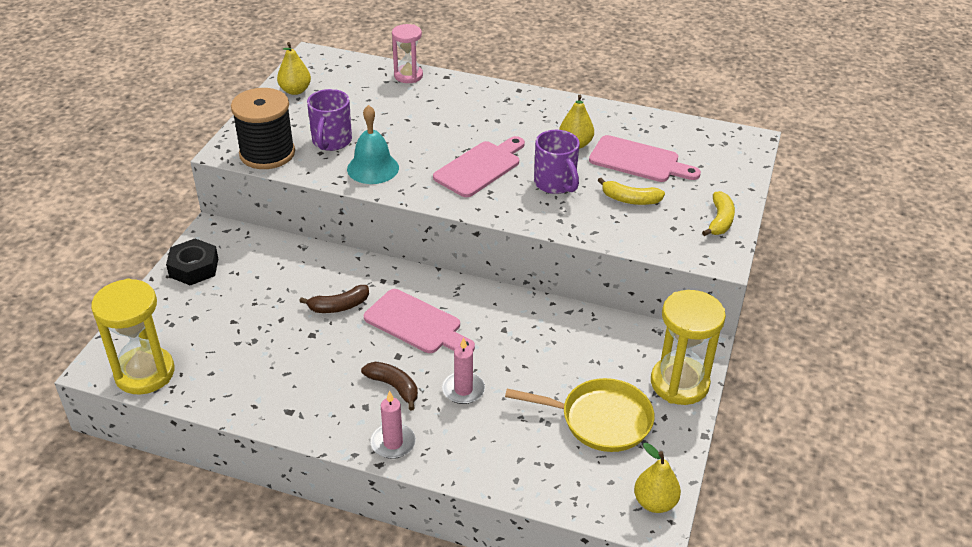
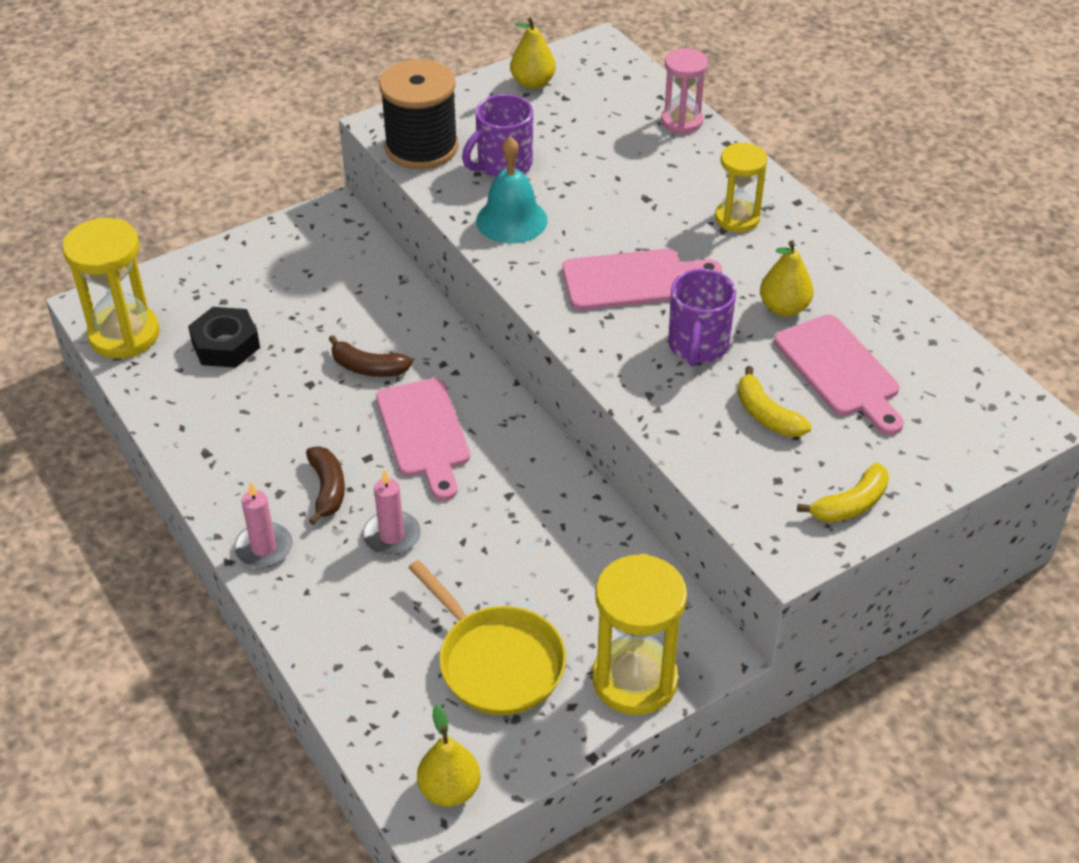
camera: 40 degrees right, 5 degrees up
black nut [166,239,218,285] -> black nut moved to [188,307,260,368]
none -> yellow hourglass [715,143,767,232]

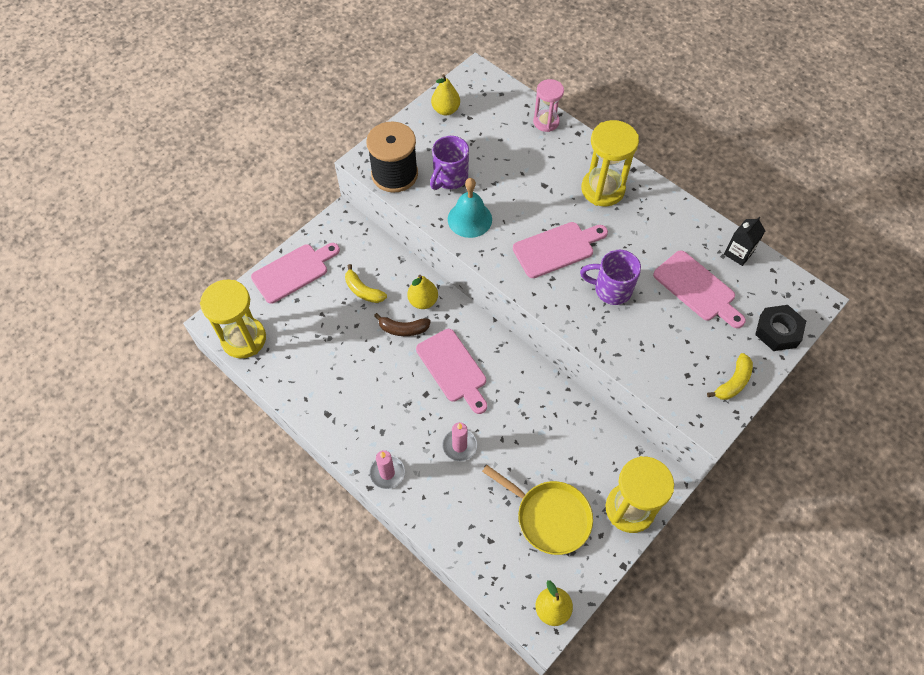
camera: 15 degrees left, 15 degrees up
black nut [188,307,260,368] -> black nut moved to [755,305,806,351]
brown banana [306,446,345,525] -> none
purple mug [668,269,736,367] -> purple mug turned 105 degrees clockwise [580,250,641,305]
yellow hourglass [715,143,767,232] -> yellow hourglass [581,120,639,206], size x1.60
yellow banana [738,366,811,437] -> yellow banana moved to [345,264,387,303]
yellow pear [760,241,814,317] -> yellow pear moved to [407,275,438,309]
none -> pink cutting board [251,243,340,304]
none -> black carton [724,217,765,266]

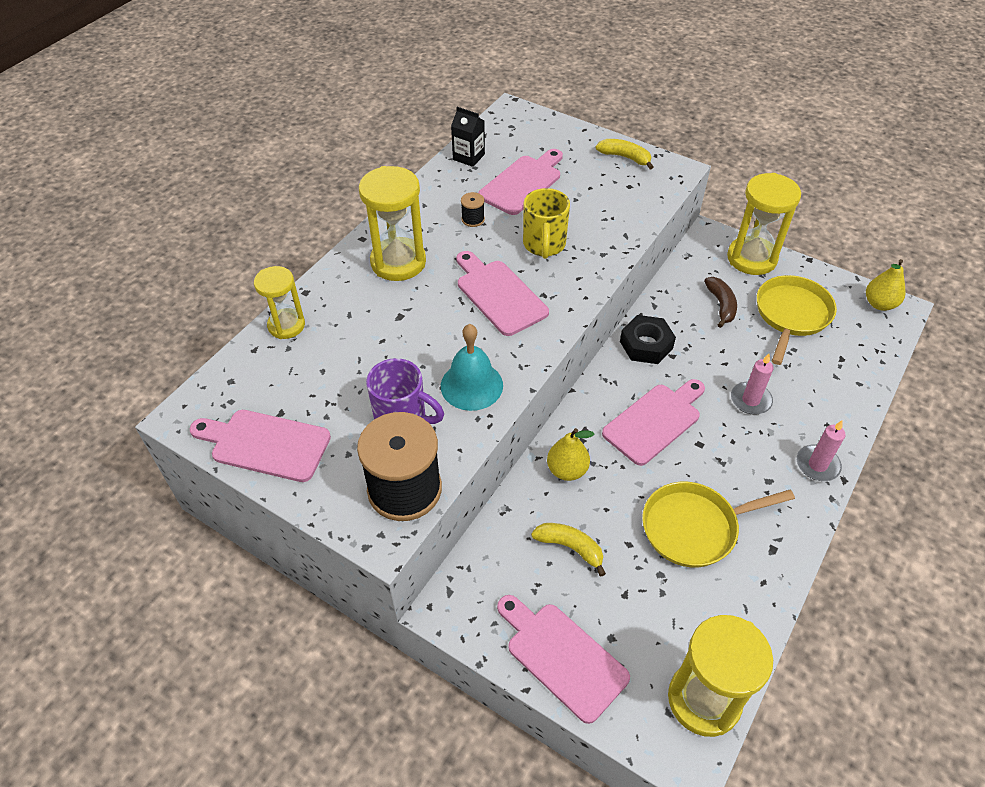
camera: 100 degrees left, 10 degrees down
yellow banana [345,264,387,303] -> yellow banana turned 90 degrees counterclockwise [531,523,606,576]
brown banana [374,313,431,336] -> brown banana moved to [704,277,737,328]
yellow pear [431,74,460,115] -> pink cutting board [189,410,331,482]
pink hourglass [533,79,564,132] -> yellow hourglass [254,266,305,339]
purple mug [580,250,641,305] -> yellow mug [523,188,570,259]
black nut [755,305,806,351] -> black nut moved to [620,315,676,364]
none -> black spool [461,192,485,227]
none -> yellow pan [642,482,795,567]

